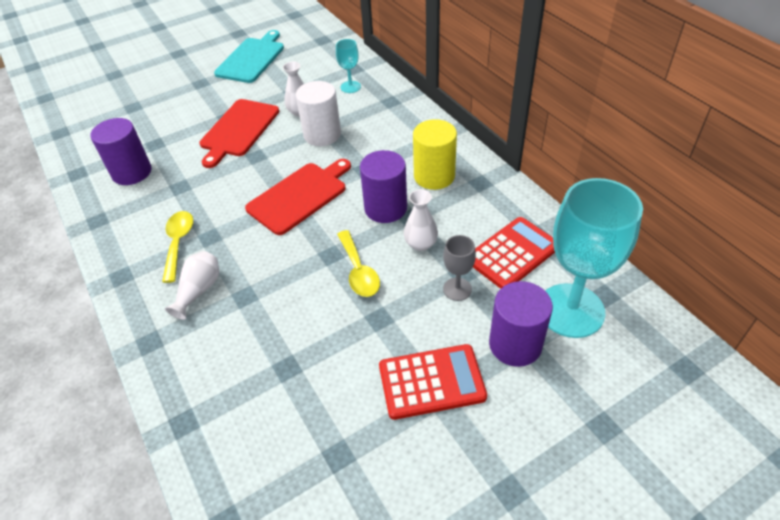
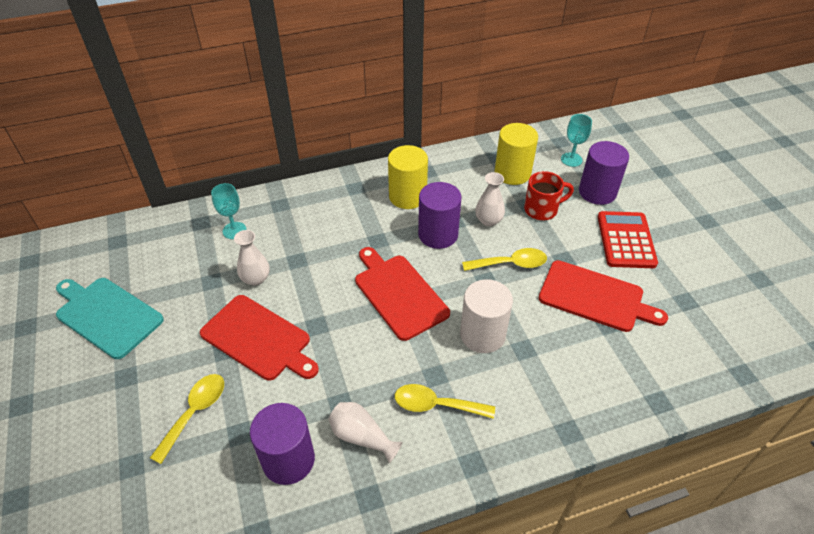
camera: 80 degrees left, 0 degrees up
white vase [165,251,219,320] -> white vase moved to [329,402,403,463]
white cylinder [296,81,341,146] -> white cylinder moved to [460,279,513,353]
grey goblet [443,235,476,301] -> red mug [524,171,574,220]
red calculator [473,217,555,289] -> yellow cylinder [495,123,538,185]
turquoise goblet [546,178,643,338] -> turquoise goblet [561,114,592,167], size x0.46
none -> yellow spoon [150,374,224,464]
none -> red cutting board [539,260,668,332]

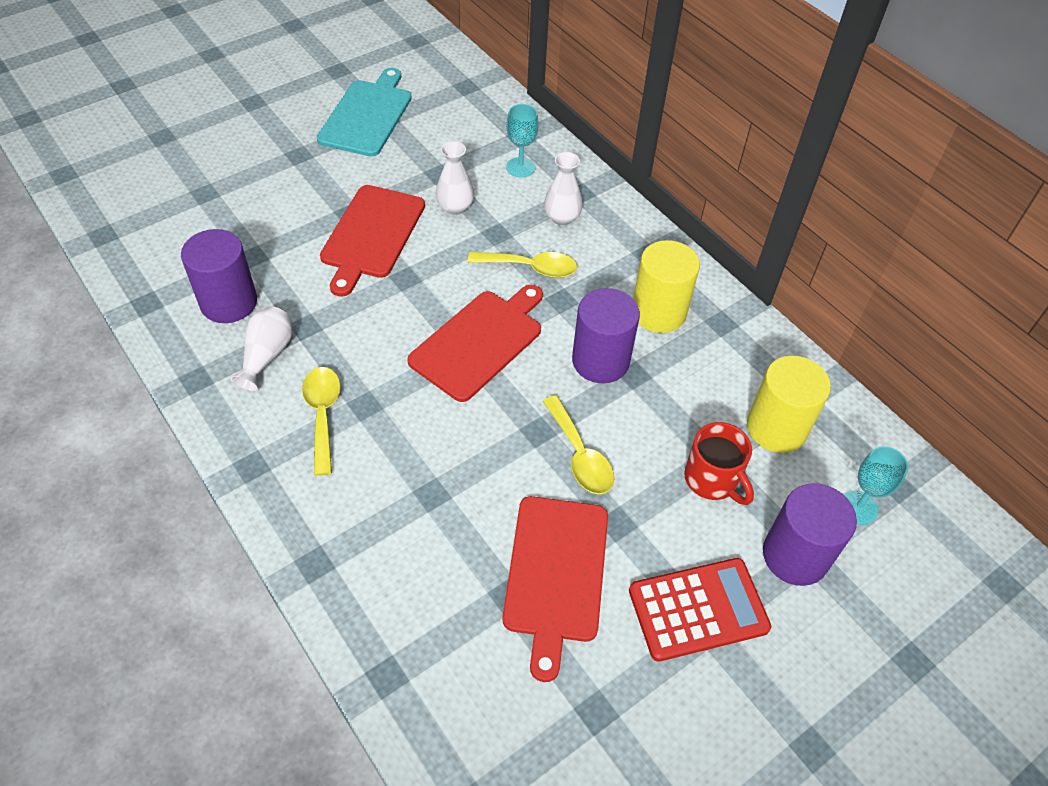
camera: 70 degrees right, 5 degrees up
yellow spoon [150,374,224,464] -> yellow spoon moved to [468,252,577,278]
white cylinder [460,279,513,353] -> none
white vase [475,172,505,226] -> white vase moved to [544,152,583,225]

